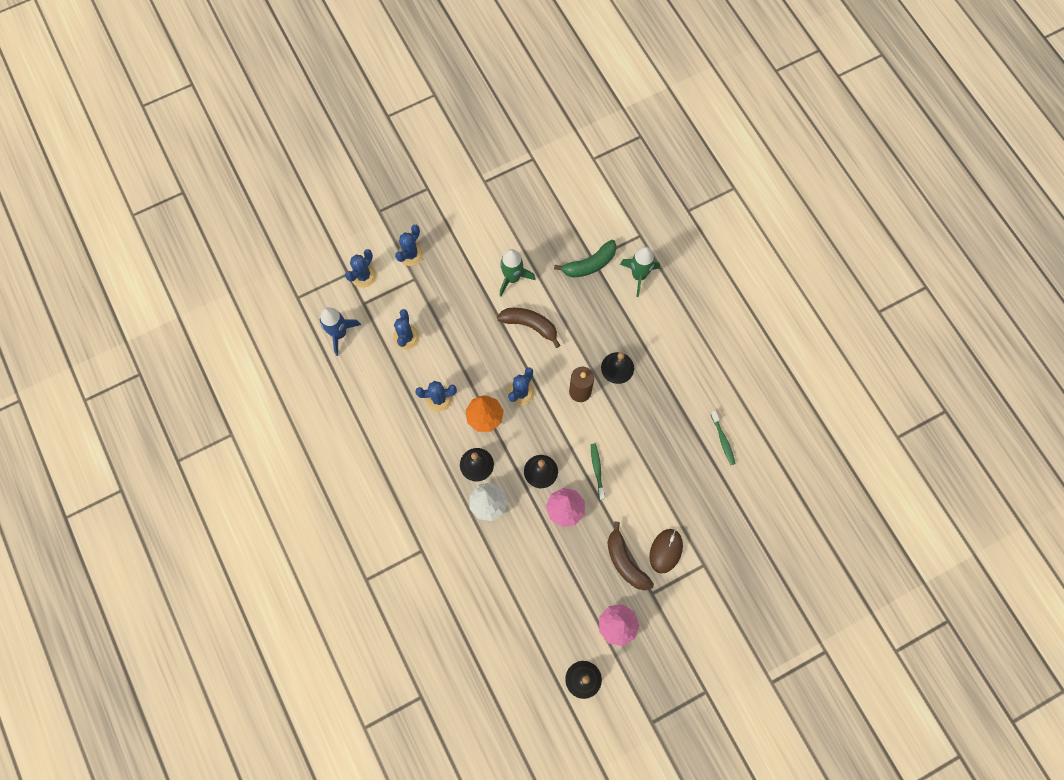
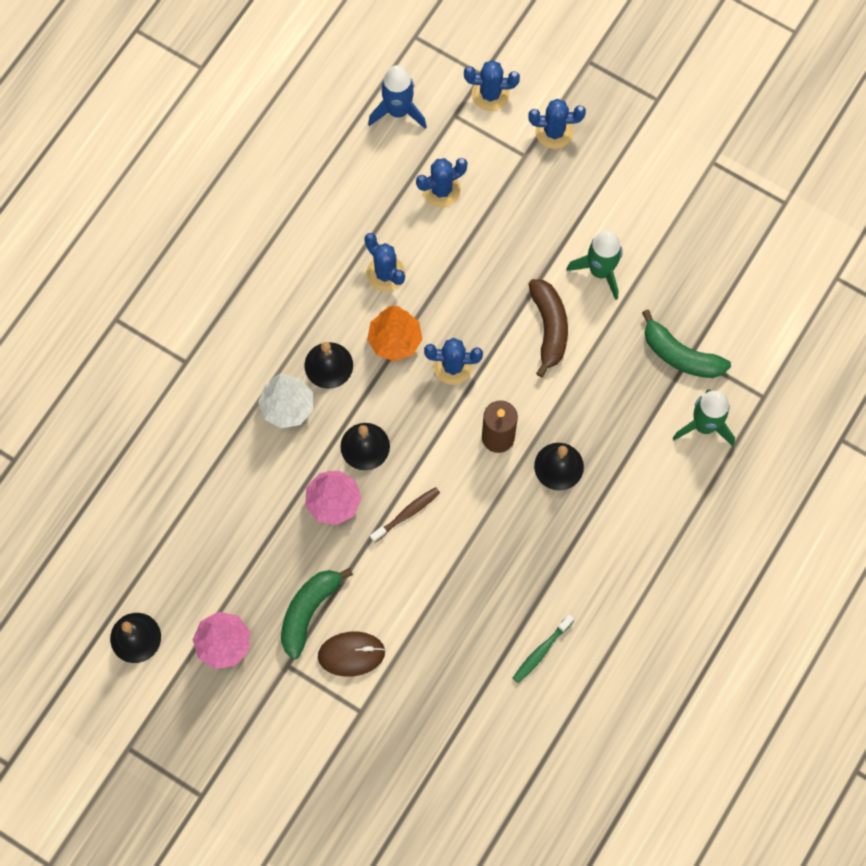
camera: 60 degrees right, 0 degrees up
green toothbrush [591,444,605,500] -> brown toothbrush [370,487,440,543]
brown banana [607,522,654,590] -> green banana [281,568,353,659]

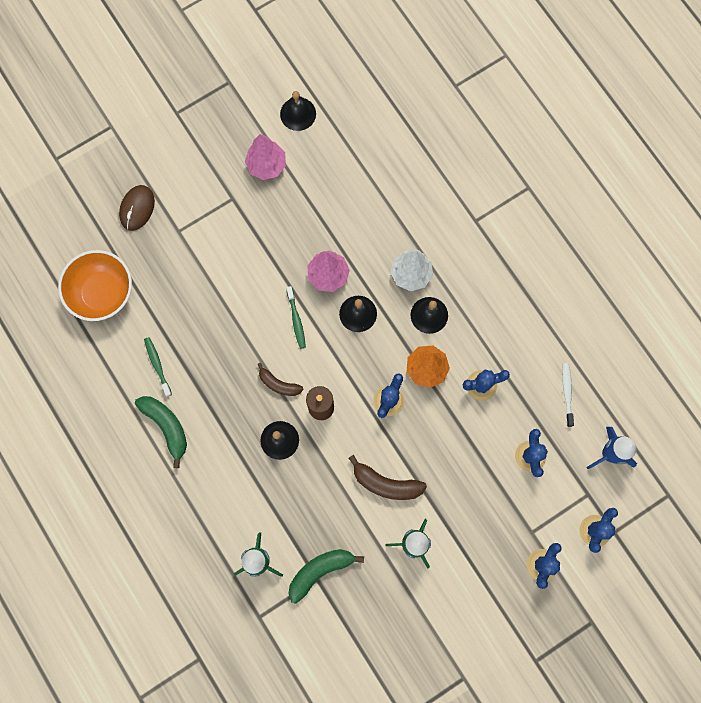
camera: 115 degrees right, 5 degrees up
green banana [281,568,353,659] -> green banana moved to [135,396,187,468]
brown mouse [318,631,385,677] -> brown mouse moved to [119,185,155,231]
brown toothbrush [370,487,440,543] -> green toothbrush [286,286,306,349]
none -> orange bowl [58,250,132,321]
none -> brown banana [257,363,304,396]
none -> white toothbrush [562,363,574,427]

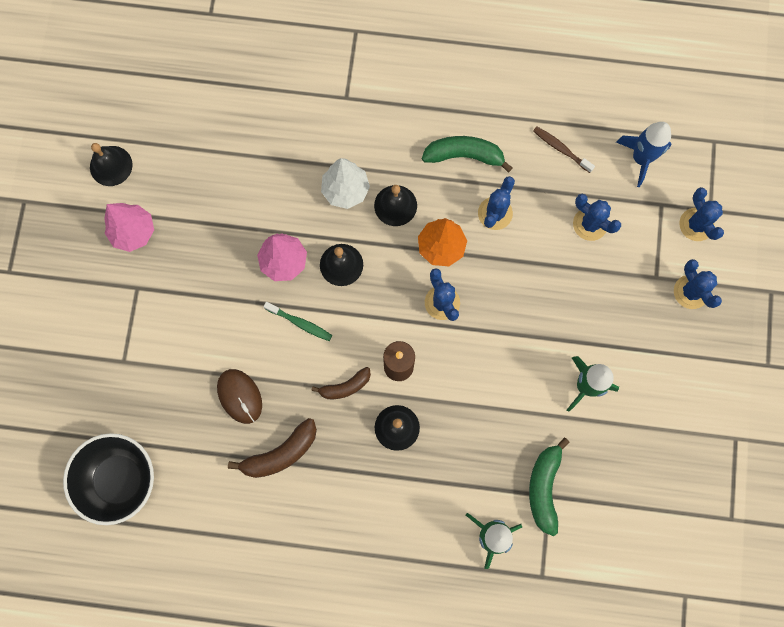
camera: 50 degrees left, 0 degrees up
orange bowl [58,250,132,321] -> black bowl [63,433,154,525]
brown mouse [119,185,155,231] -> brown mouse moved to [217,369,262,424]
green banana [135,396,187,468] -> green banana moved to [422,136,513,173]
green toothbrush [144,337,172,397] -> none
brown banana [349,455,427,500] -> brown banana moved to [228,418,317,478]
white toothbrush [562,363,574,427] -> brown toothbrush [533,127,595,173]

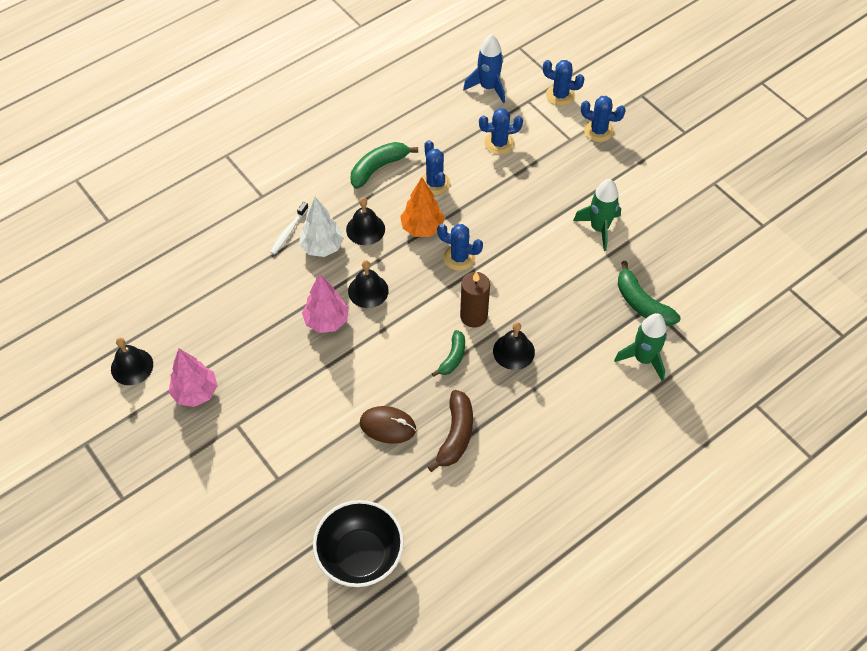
camera: 45 degrees left, 20 degrees down
green toothbrush [264,302,332,341] -> none
brown banana [311,367,371,399] -> green banana [432,330,465,377]
brown toothbrush [533,127,595,173] -> none
none -> white toothbrush [270,202,308,255]

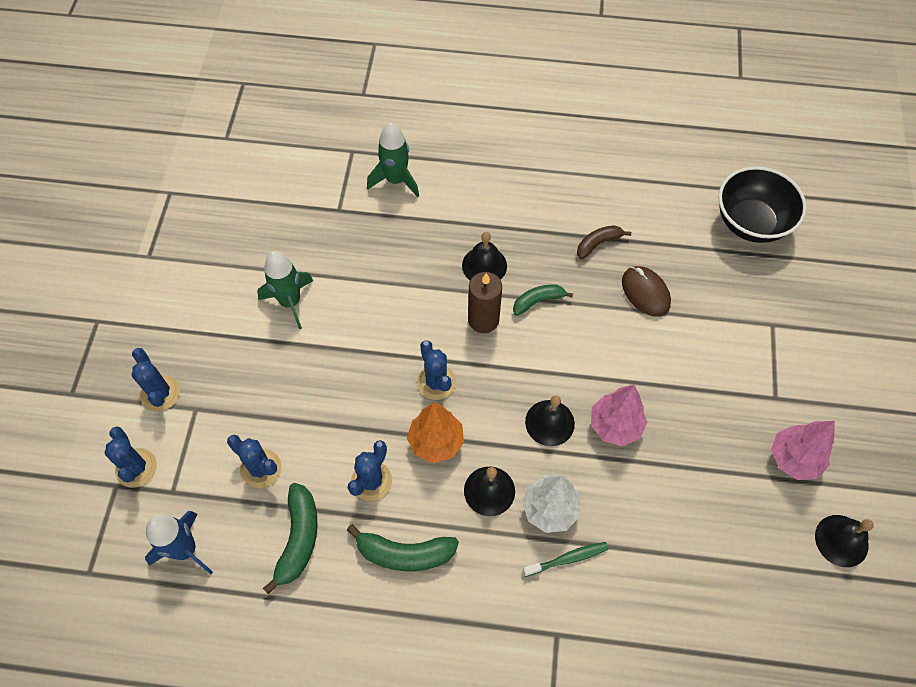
camera: 135 degrees left, 5 degrees up
white toothbrush [270,202,308,255] -> green toothbrush [523,542,609,577]
brown banana [428,390,473,472] -> brown banana [577,225,631,260], size x0.65
green banana [618,261,681,326] -> green banana moved to [263,483,317,594]

